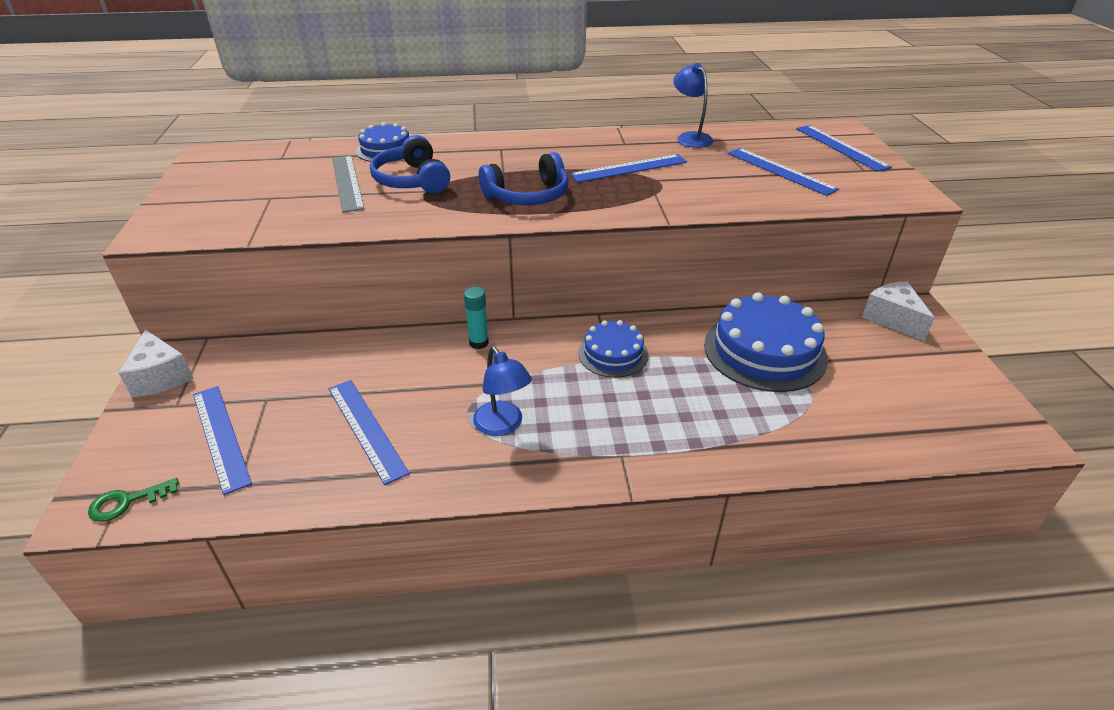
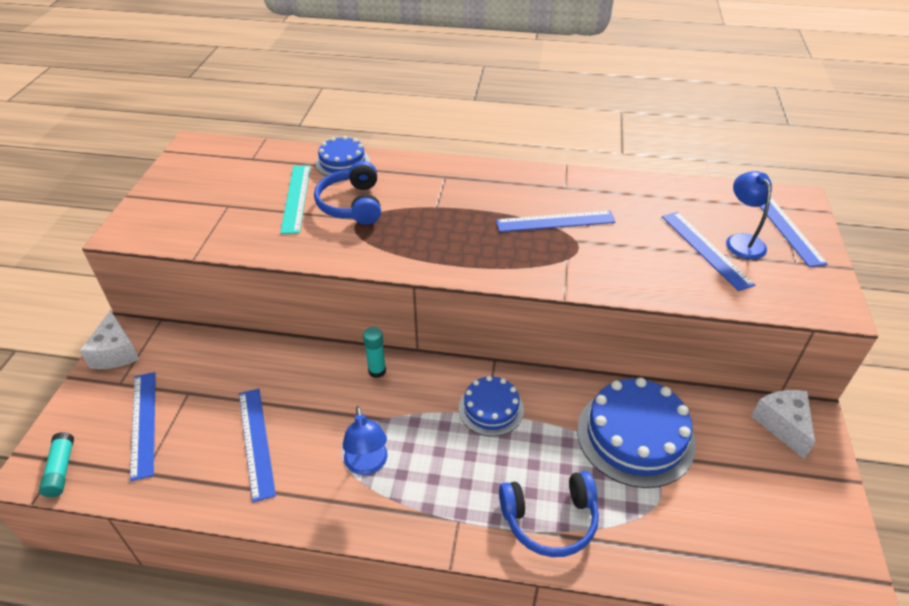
camera: 15 degrees right, 5 degrees up
green key [88,478,179,522] -> turquoise glue stick [39,432,74,497]
grey ruler [332,155,365,213] -> turquoise ruler [280,165,311,234]
blue headphones [479,152,569,205] -> blue headphones moved to [499,471,599,557]
blue lamp [673,63,714,148] -> blue lamp moved to [726,171,772,260]

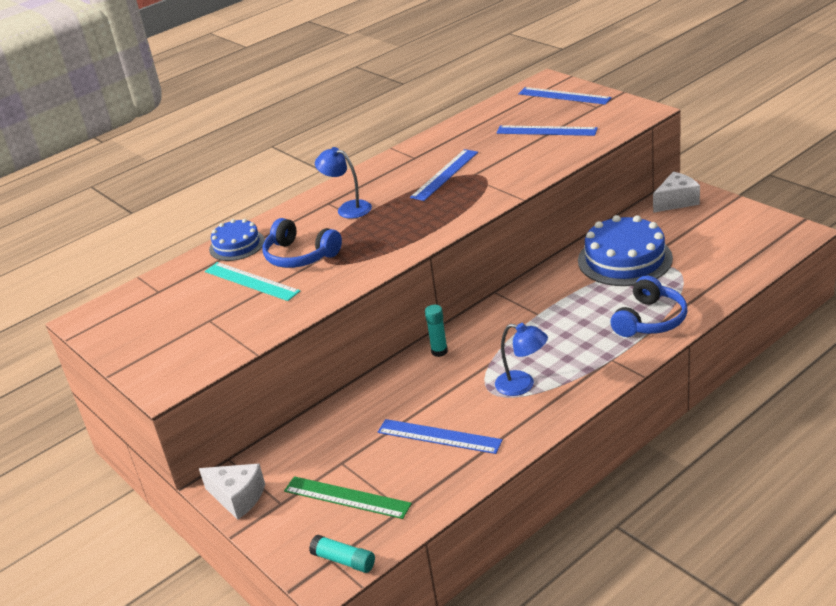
camera: 45 degrees left, 10 degrees down
blue ruler [130,372,156,481] -> green ruler [284,476,412,519]
blue cake [459,376,524,436] -> none
blue lamp [726,171,772,260] -> blue lamp moved to [315,147,372,219]
white cheese [751,390,815,459] -> white cheese turned 120 degrees clockwise [653,172,700,213]

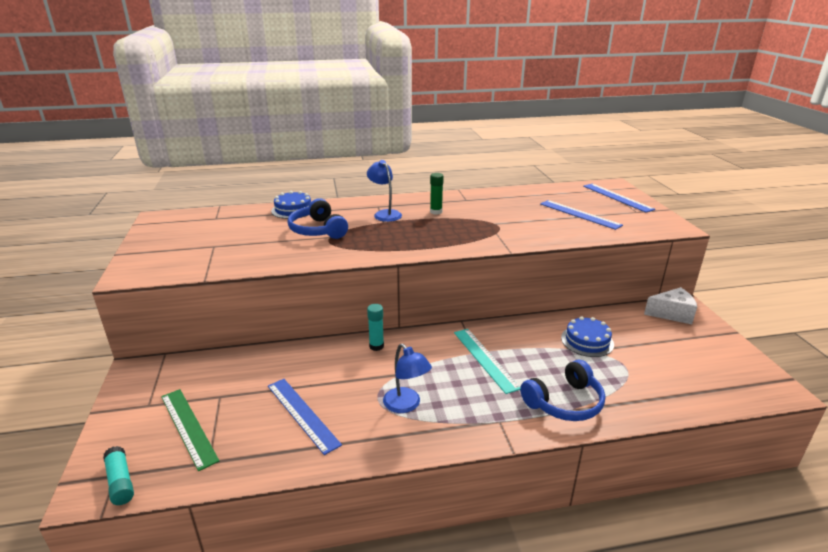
camera: 25 degrees right, 5 degrees down
white cheese [199,464,265,520] -> none
turquoise ruler [205,262,300,301] -> turquoise ruler moved to [454,329,520,394]
blue ruler [410,149,478,201] -> none
blue cake [578,215,673,286] -> blue cake [561,316,614,357], size x0.58
none -> green glue stick [430,173,444,215]

